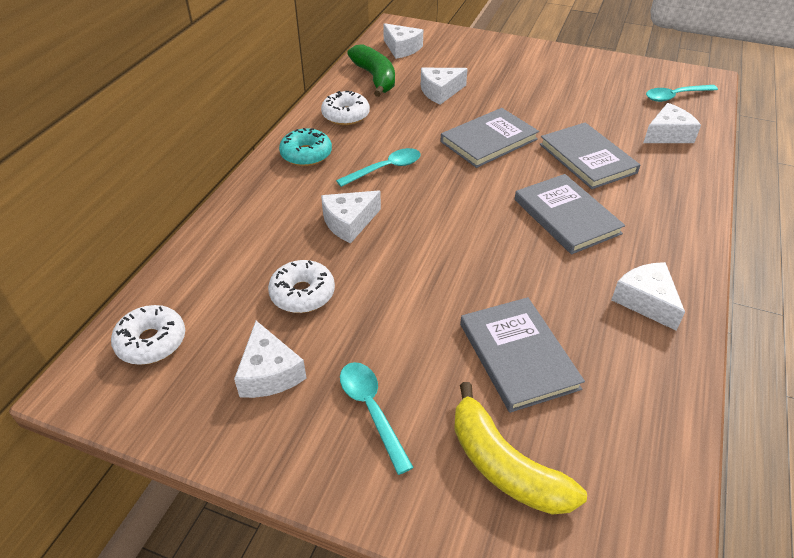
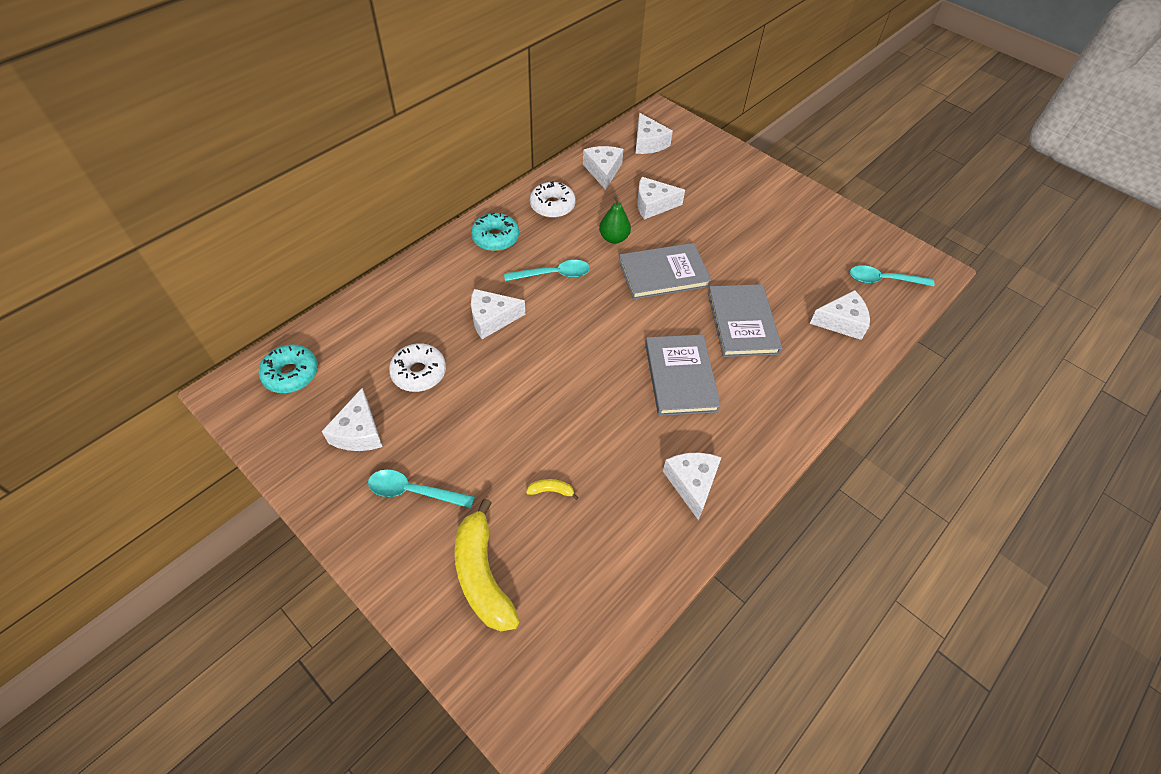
camera: 20 degrees right, 10 degrees up
white donut [111,305,185,365] -> turquoise donut [258,344,318,393]
turquoise spoon [340,362,414,475] -> turquoise spoon turned 75 degrees counterclockwise [368,470,475,508]
green banana [347,44,395,97] -> white cheese [583,146,624,190]
grey book [460,297,585,413] -> yellow banana [526,479,579,500]
none -> green pear [599,196,631,244]

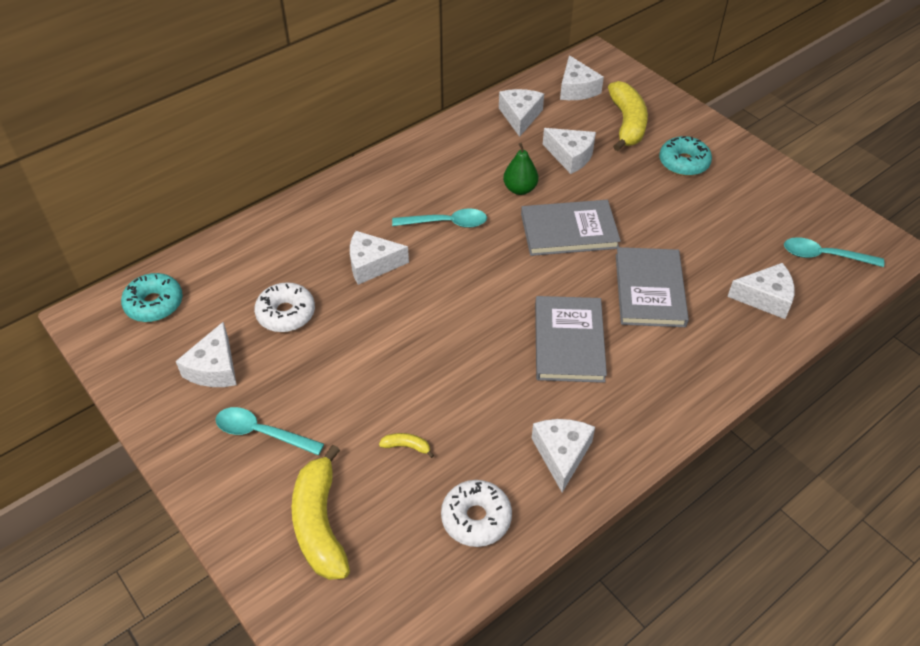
camera: 10 degrees right, 5 degrees down
turquoise donut [471,213,519,251] -> turquoise donut moved to [659,136,712,176]
white donut [530,181,576,218] -> white donut moved to [441,480,512,547]
white cheese [637,177,685,220] -> white cheese turned 150 degrees counterclockwise [543,128,596,174]
none -> yellow banana [608,81,648,151]

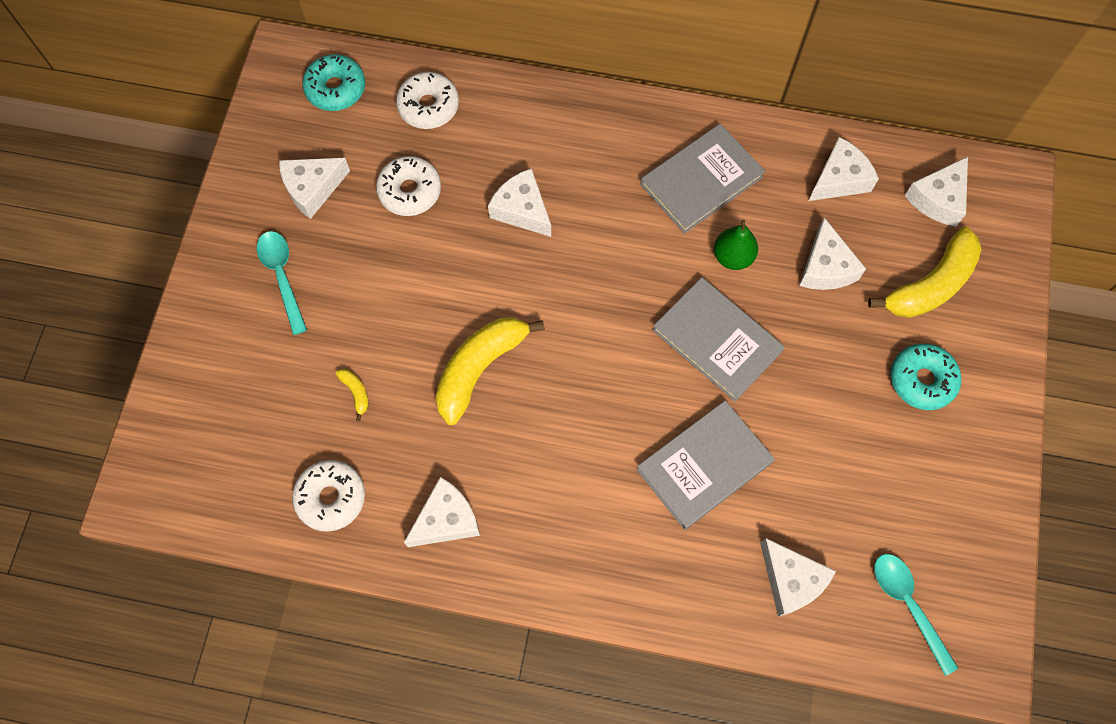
camera: 50 degrees right, 20 degrees up
yellow banana [291,445,350,580] -> yellow banana moved to [436,317,545,425]
turquoise spoon [392,208,487,228] -> none
grey book [535,296,607,383] -> grey book moved to [640,124,765,234]
none -> white donut [396,72,459,129]

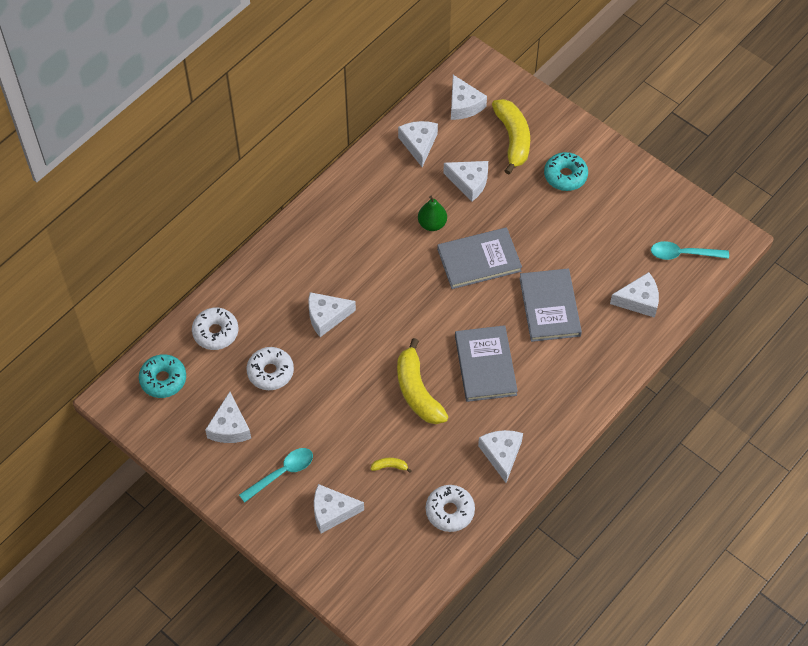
camera: 60 degrees left, 10 degrees down
turquoise spoon [256,231,307,335] -> turquoise spoon turned 135 degrees clockwise [239,448,313,503]
grey book [640,124,765,234] -> grey book moved to [455,325,518,402]
none -> white cheese [314,484,364,534]

